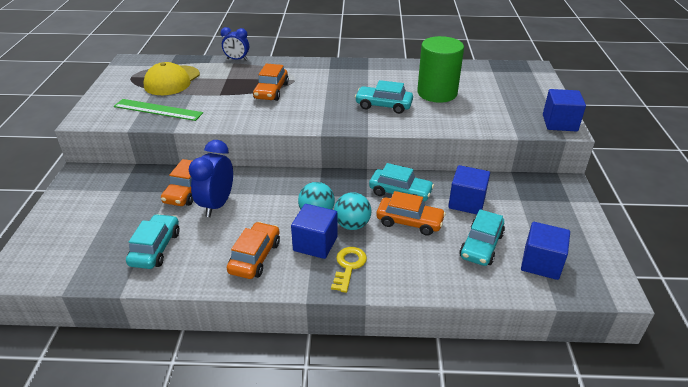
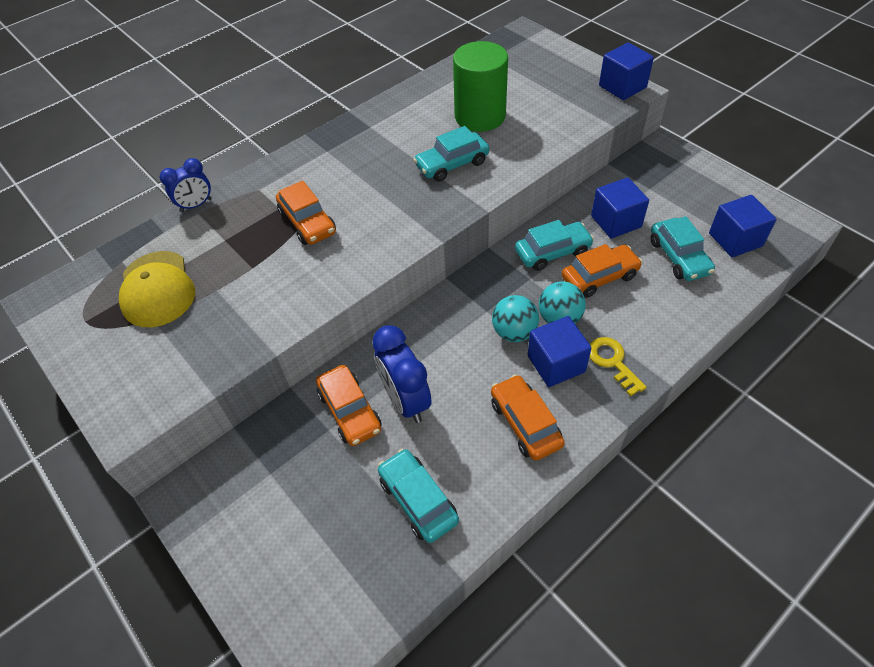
camera: 40 degrees left, 15 degrees up
green ruler [114,99,203,121] -> none

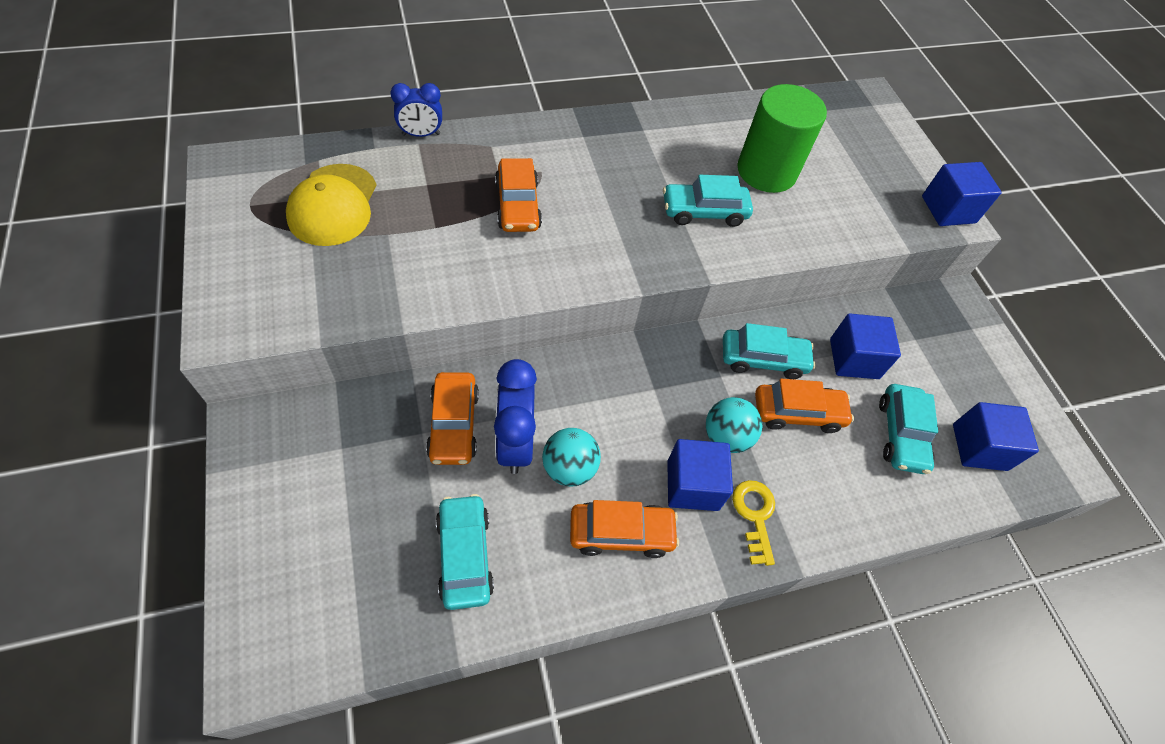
camera: 15 degrees right, 5 degrees up
orange car [491,375,565,461] -> orange car turned 90 degrees clockwise [570,500,679,558]
turquoise ball [492,295,539,342] -> turquoise ball moved to [542,428,601,486]

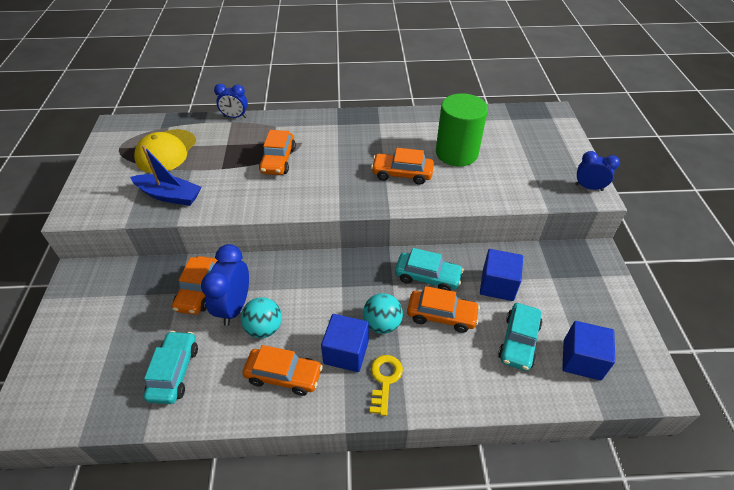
camera: 20 degrees right, 10 degrees down
turquoise car [663,175,753,227] -> orange car [371,148,434,185]
blue cube [922,162,1002,226] -> blue clock [575,151,620,191]
none -> blue boat [130,145,202,206]

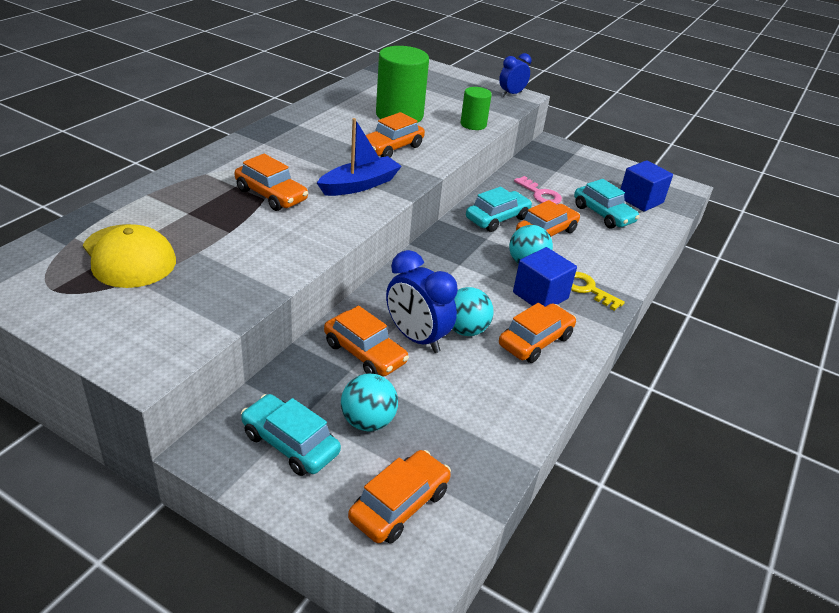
camera: 60 degrees left, 10 degrees down
blue boat [130,145,202,206] -> blue boat moved to [317,118,402,196]
turquoise car [144,331,198,404] -> turquoise car moved to [241,394,341,476]
blue clock [214,84,248,118] -> none
blue cube [480,249,523,301] -> pink key [514,176,562,204]
none -> turquoise ball [341,374,398,431]
none -> orange car [348,450,451,544]
none -> green cylinder [461,87,492,130]

